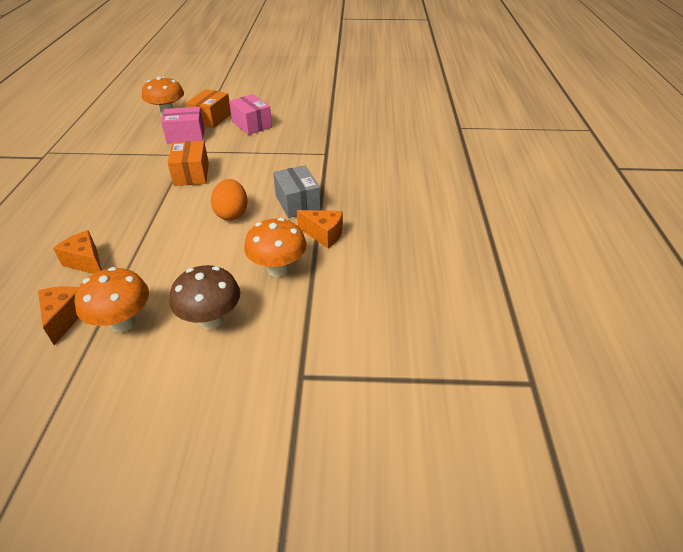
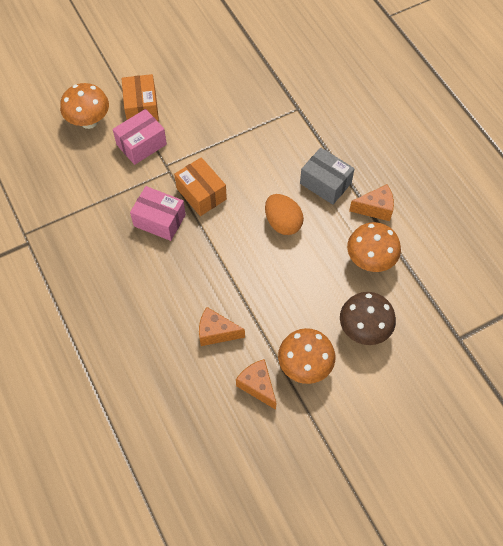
camera: 30 degrees left, 20 degrees up
pink box [229,94,272,135] -> pink box moved to [130,186,186,241]

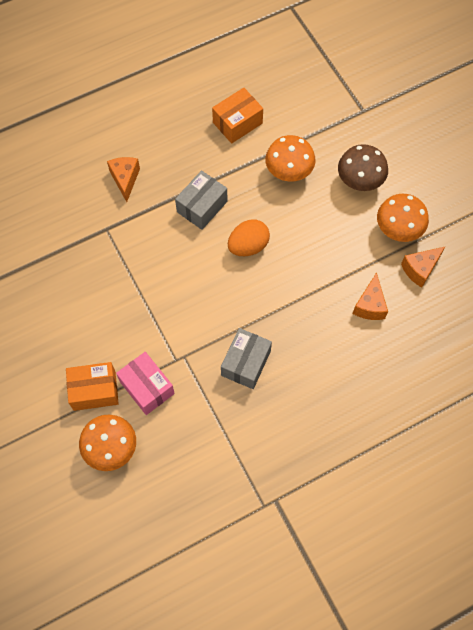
camera: 90 degrees left, 5 degrees up
pink box [130,186,186,241] -> grey box [221,328,272,389]
orange box [174,157,227,216] -> orange box moved to [212,88,263,144]
orange cheese [349,184,394,221] -> orange cheese moved to [107,157,140,202]

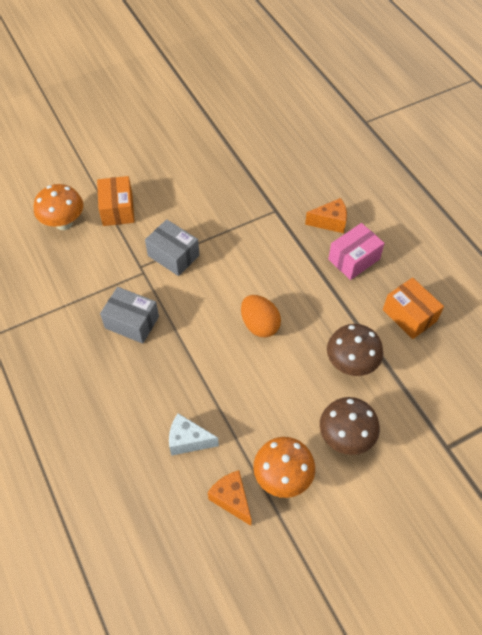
camera: 90 degrees right, 10 degrees down
pink box [116,352,175,415] -> pink box moved to [328,223,385,280]
grey box [175,171,227,230] -> grey box moved to [145,219,199,276]
orange mushroom [265,135,316,182] -> brown mushroom [327,324,383,376]
orange cheese [352,272,388,320] -> white cheese [169,413,219,456]

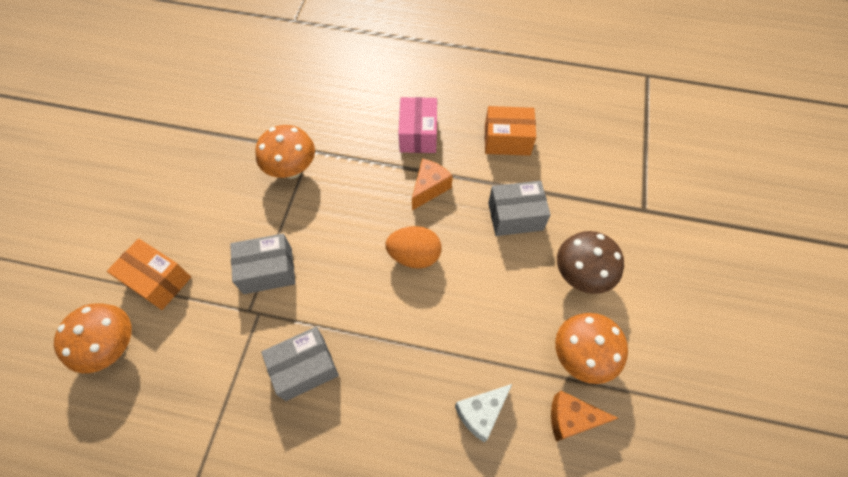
camera: 50 degrees left, 5 degrees up
orange cheese [305,198,347,233] -> orange cheese moved to [412,159,453,210]
brown mushroom [327,324,383,376] -> grey box [488,181,551,236]
none -> orange mushroom [255,125,315,179]

